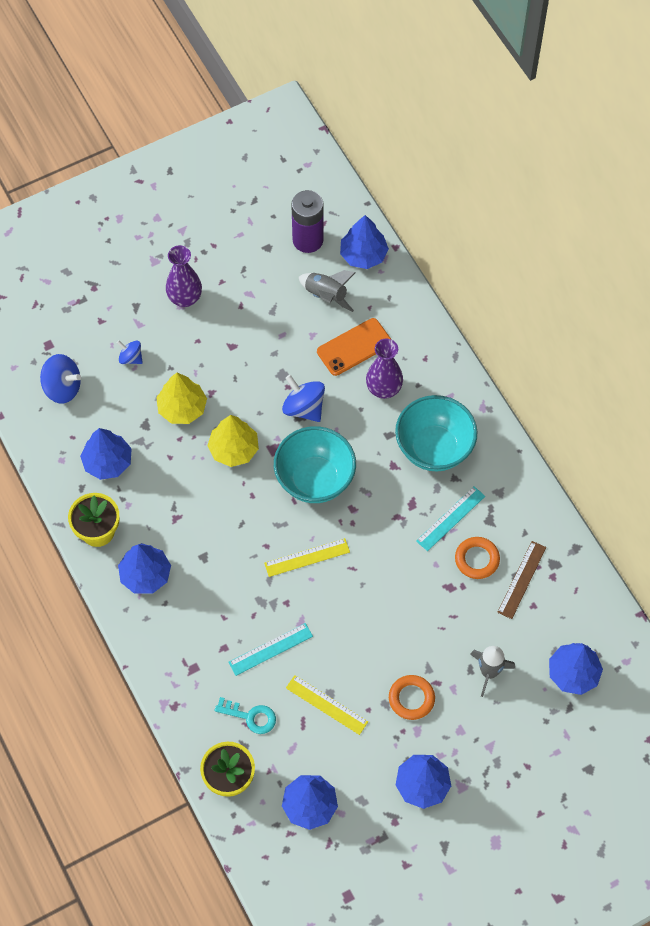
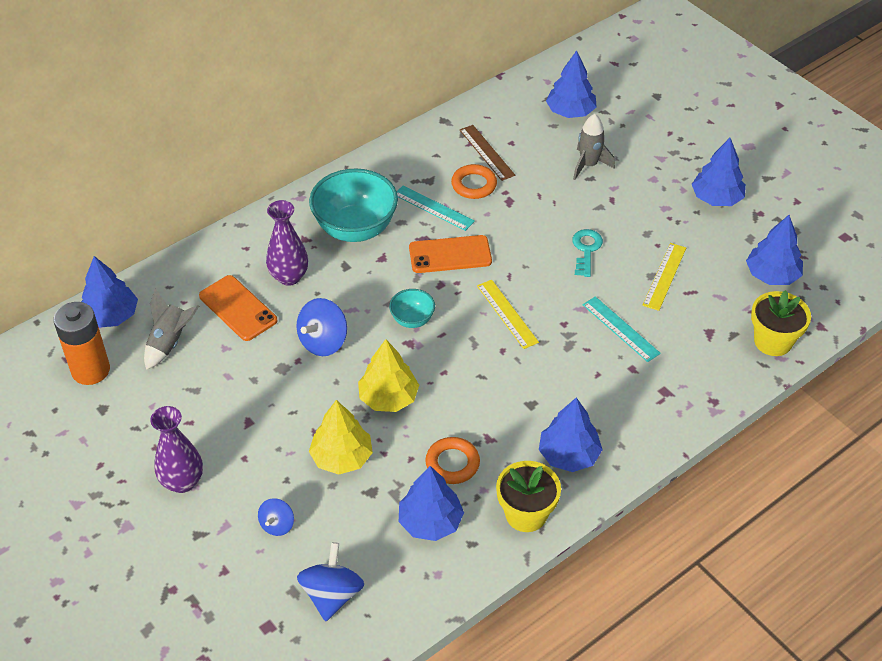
camera: 100 degrees left, 15 degrees down
turquoise key [215,697,276,734] -> turquoise key moved to [572,229,603,277]
turquoise bowl [274,426,356,503] -> turquoise bowl [389,289,435,328], size x0.49
purple battery [291,190,324,253] -> orange battery [53,302,110,385]
orange ring [389,675,435,720] -> orange ring moved to [425,437,480,484]
brown ruler [497,541,546,619] -> brown ruler turned 45 degrees clockwise [460,125,515,181]
none -> orange phone [409,235,492,273]

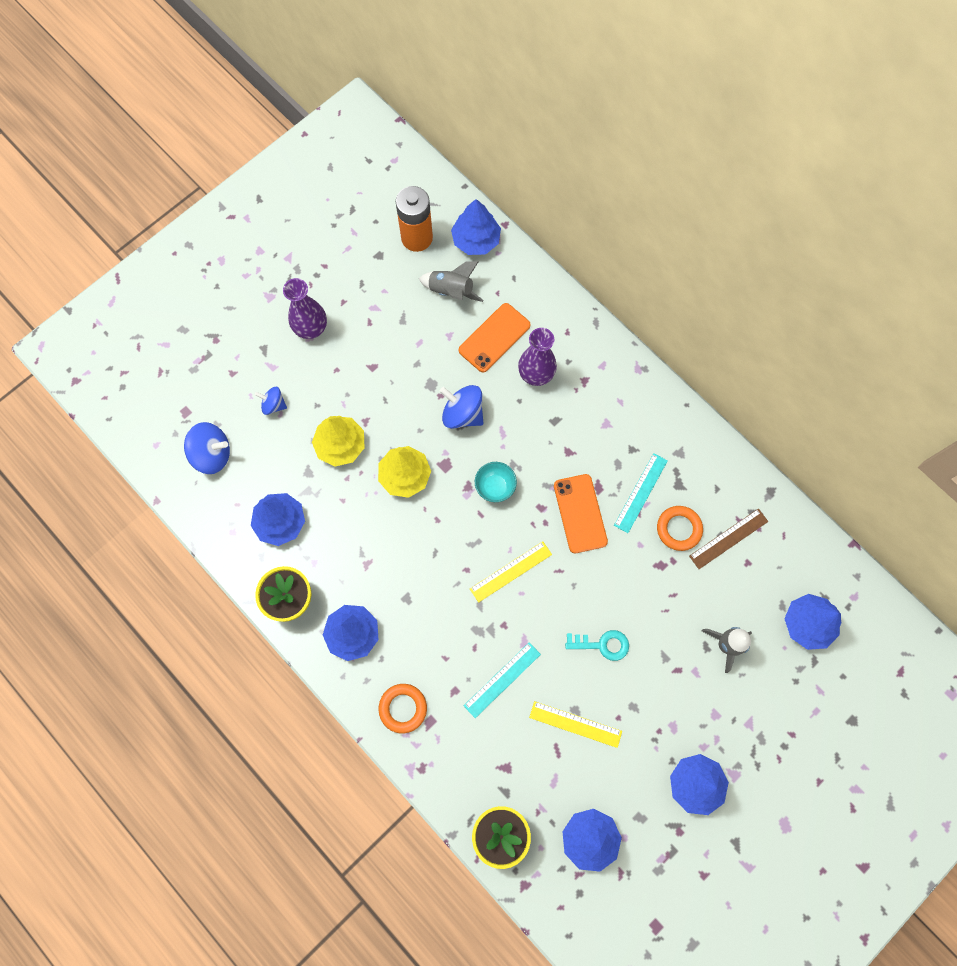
camera: 85 degrees right, 25 degrees up
turquoise bowl [309,168,398,242] -> none
orange ring [425,437,480,484] -> orange ring moved to [378,684,427,733]

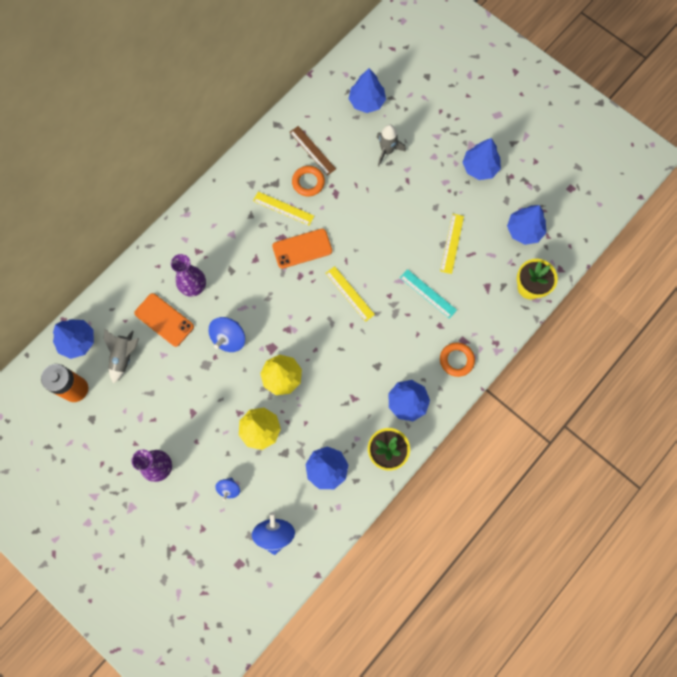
camera: 95 degrees left, 0 degrees up
turquoise bowl [475,462,517,502] -> none
turquoise key [565,630,629,661] -> none
turquoise ruler [614,453,668,533] -> yellow ruler [253,192,314,226]

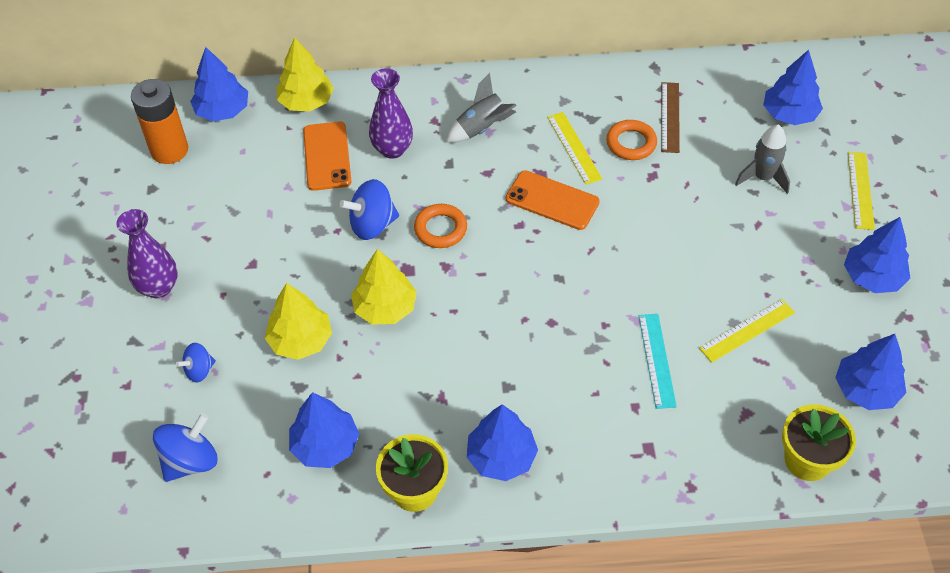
camera: 45 degrees right, 20 degrees down
grey rocket [104,328,139,384] -> grey rocket moved to [446,73,517,143]
yellow ruler [325,266,375,322] -> yellow ruler moved to [848,152,875,230]
orange ring [440,343,475,377] -> orange ring moved to [414,204,467,248]
none -> yellow tree [277,38,334,112]

